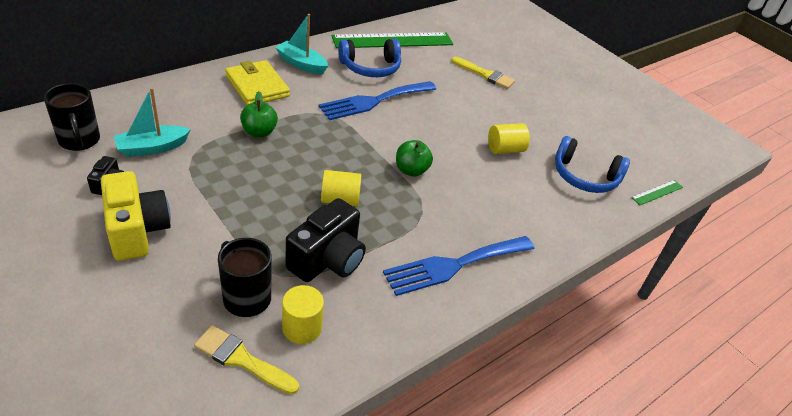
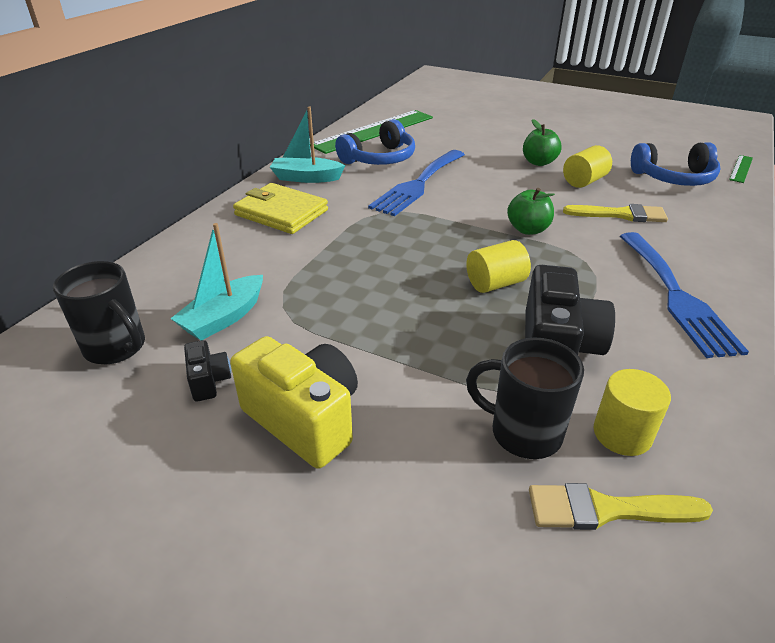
camera: 20 degrees left, 5 degrees down
green apple [240,91,278,137] -> green apple moved to [523,119,562,166]
blue fork [383,236,534,296] -> blue fork turned 45 degrees counterclockwise [620,232,749,358]
yellow brush [451,57,515,89] -> yellow brush moved to [563,204,668,222]

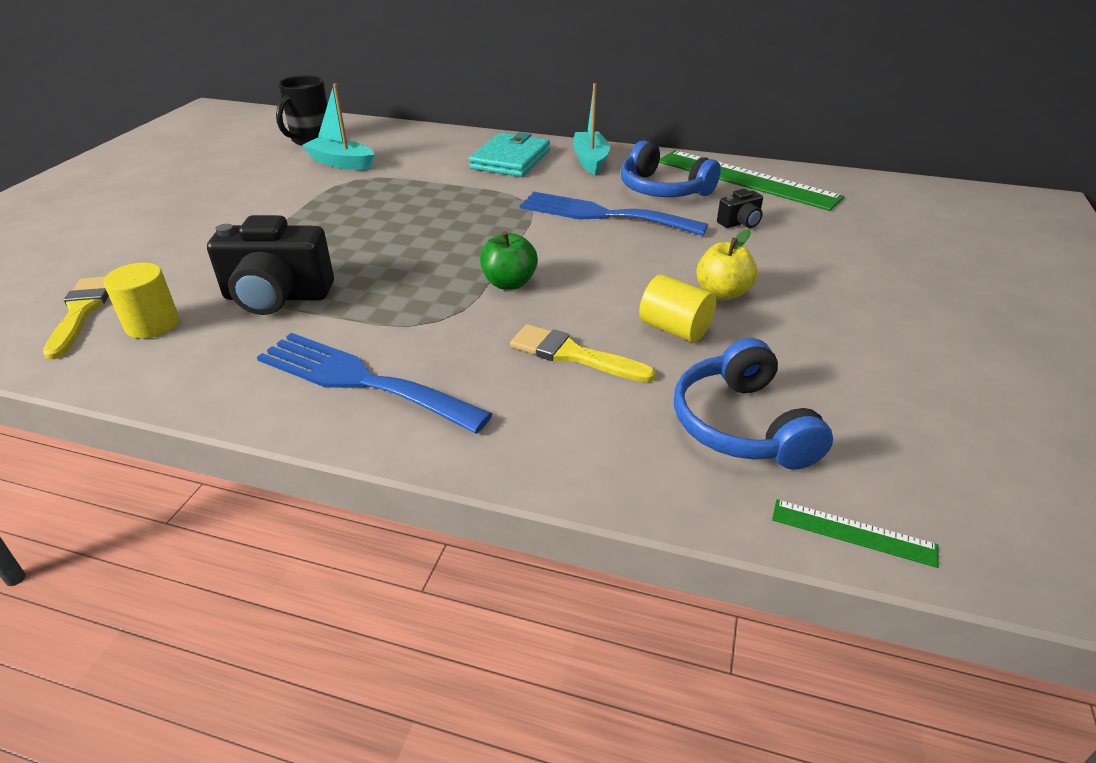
camera: 80 degrees right, 0 degrees up
black camera [184,340,231,402] -> black camera moved to [717,189,763,228]
yellow camera [230,336,358,469] -> none
yellow wallet [233,183,328,234] -> turquoise wallet [469,132,550,177]
yellow cylinder [466,240,531,293] -> none
black mug [466,338,584,459] -> none
green apple [523,119,562,166] -> yellow apple [696,230,758,300]
yellow brush [563,204,668,222] -> yellow brush turned 120 degrees clockwise [510,324,656,383]
blue fork [620,232,749,358] -> blue fork turned 45 degrees clockwise [257,333,493,434]

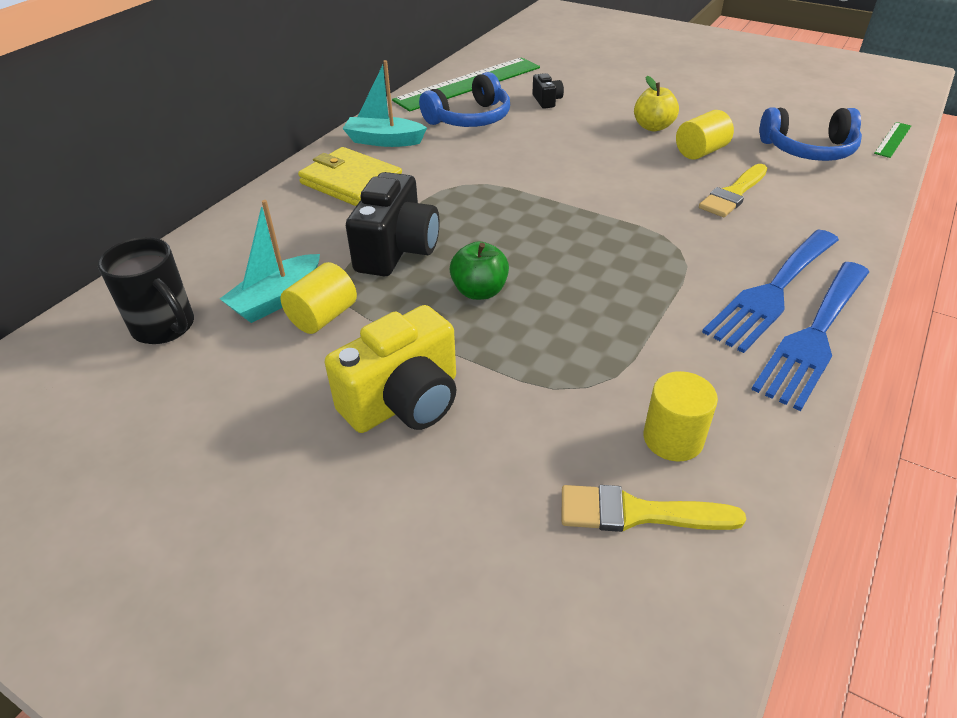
camera: 75 degrees left, 5 degrees up
black camera [207,215,334,315] -> black camera moved to [346,172,440,276]
turquoise wallet [469,132,550,177] -> yellow wallet [298,147,402,206]
green apple [480,231,538,290] -> green apple moved to [449,241,509,300]
blue fork [520,192,708,236] -> blue fork moved to [751,262,869,411]
none -> yellow cylinder [280,262,357,334]
none -> yellow camera [325,305,456,433]

